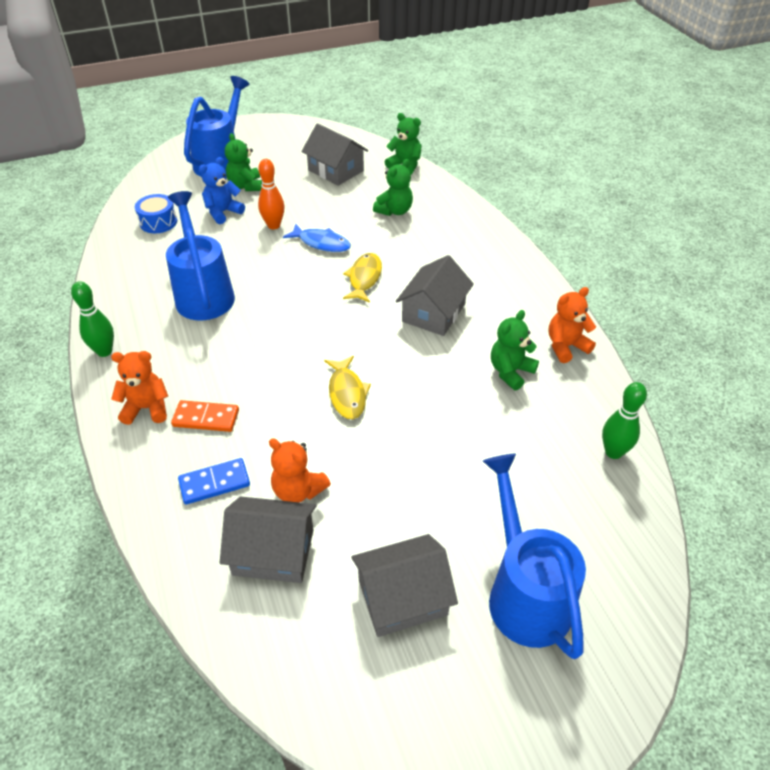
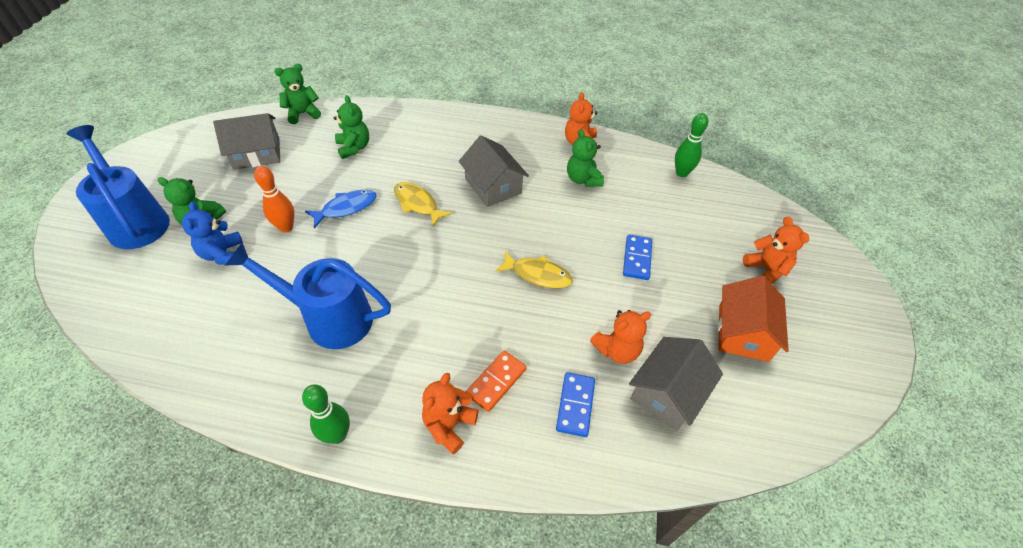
camera: 60 degrees left, 5 degrees up
blue drum [135,194,177,233] -> none
grey house [351,534,458,637] -> orange house [718,276,789,362]
blue watering can [483,454,586,659] -> orange teddy bear [743,217,809,284]
none -> blue domino [623,235,652,280]

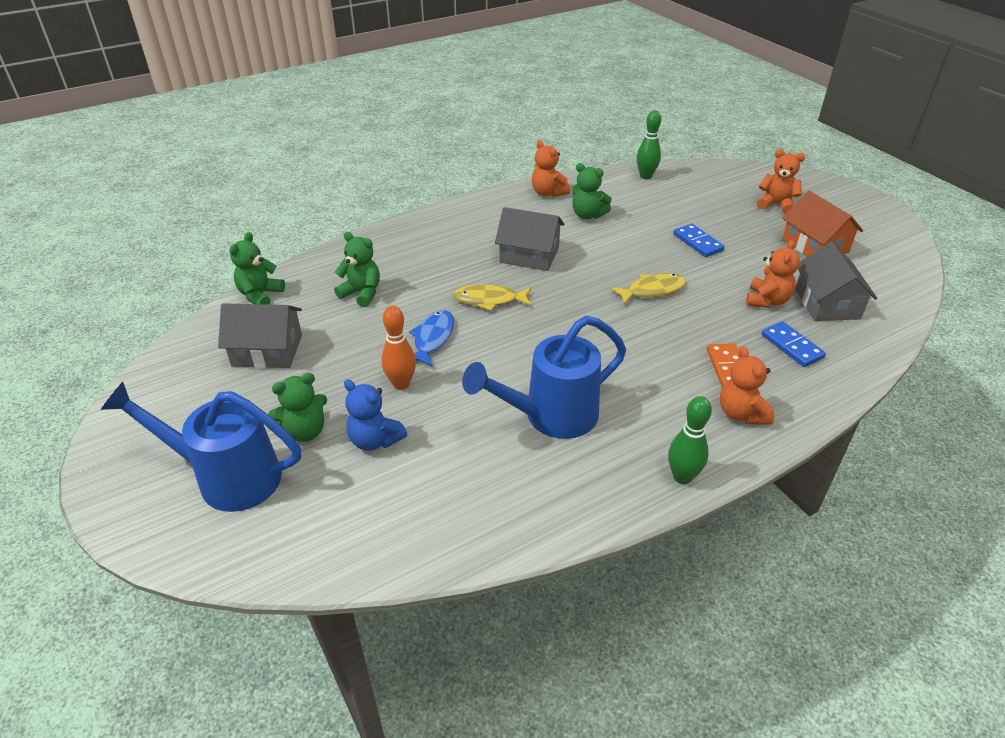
camera: 40 degrees left, 10 degrees down
grey house [213,113,280,170] -> grey house turned 60 degrees clockwise [218,303,302,368]

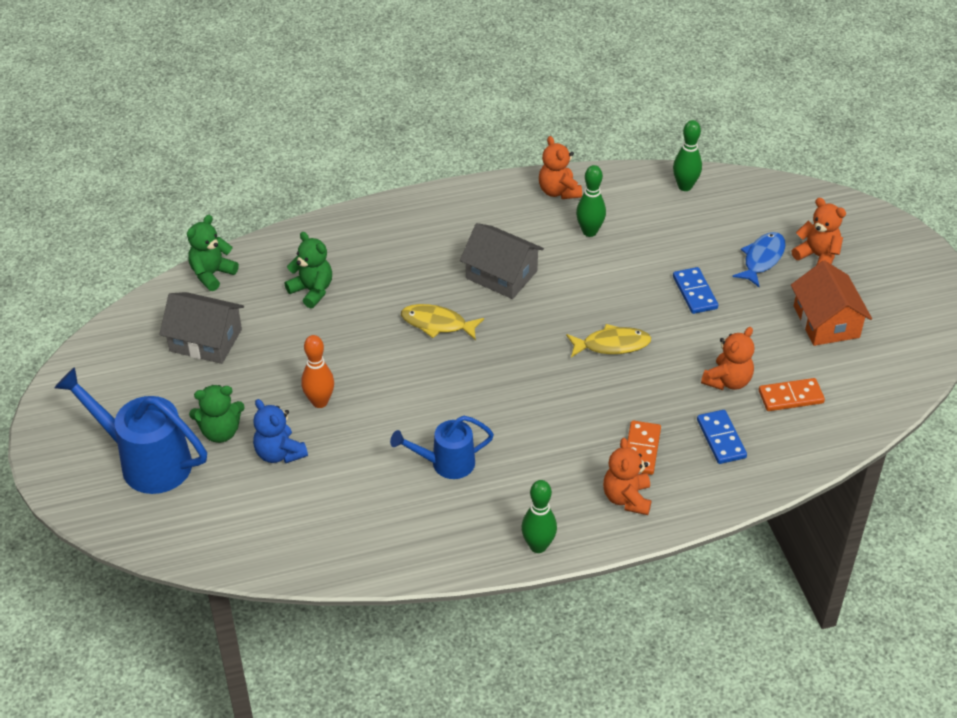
camera: 15 degrees right, 5 degrees up
blue fish [409,310,454,367] -> blue fish moved to [732,232,786,287]
blue watering can [462,316,626,439] -> blue watering can [390,416,494,479], size x0.61
green teddy bear [572,163,612,219] -> green bowling pin [576,165,606,237]
grey house [795,242,878,321] -> orange domino [759,378,825,411]

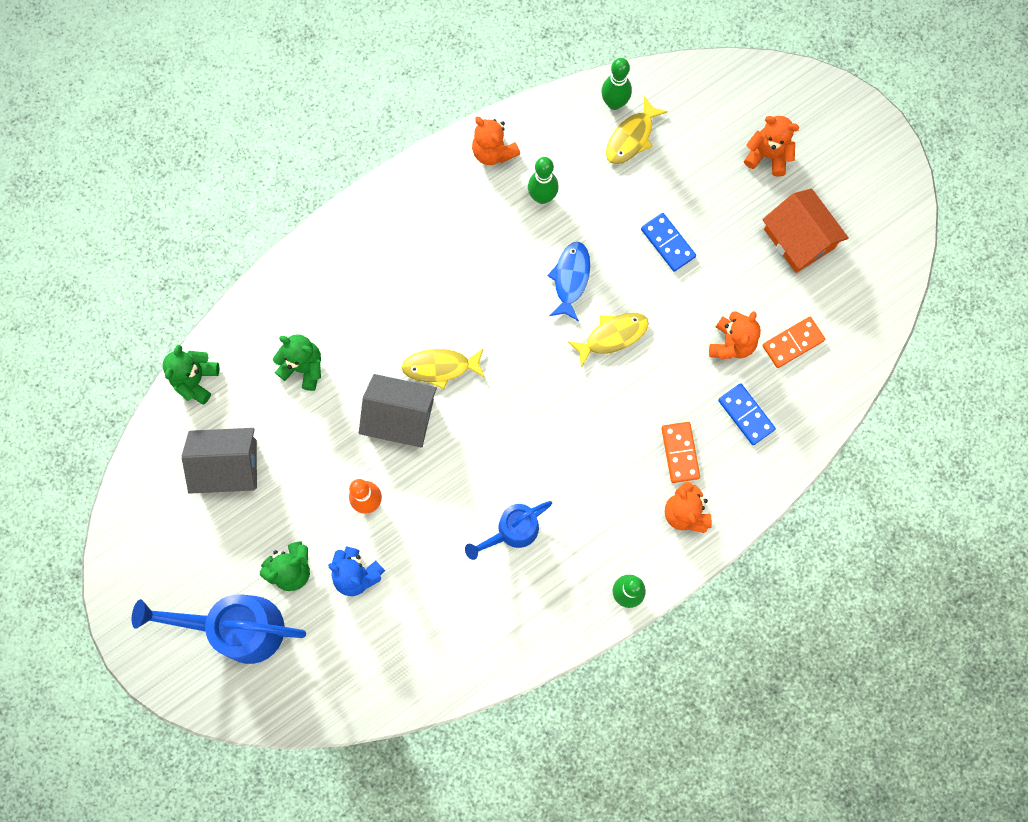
camera: 20 degrees left, 30 degrees up
grey house [460,223,544,299] -> grey house moved to [359,374,437,448]
blue fish [732,232,786,287] -> blue fish moved to [547,242,590,321]
none -> yellow fish [606,96,668,164]

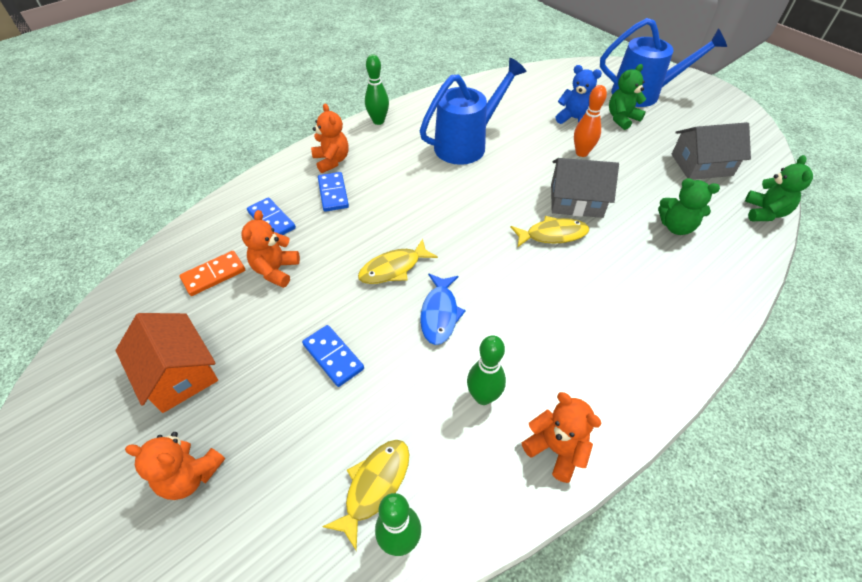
camera: 175 degrees right, 25 degrees down
blue watering can [465,501,552,560] -> blue watering can [420,58,526,165], size x1.63
orange domino [661,422,700,483] -> blue domino [318,172,349,212]

